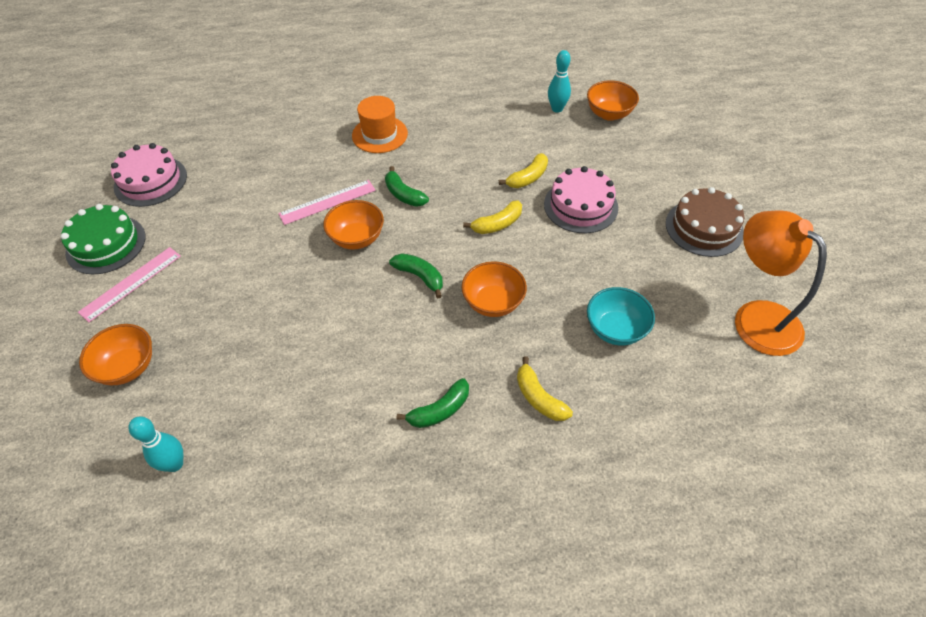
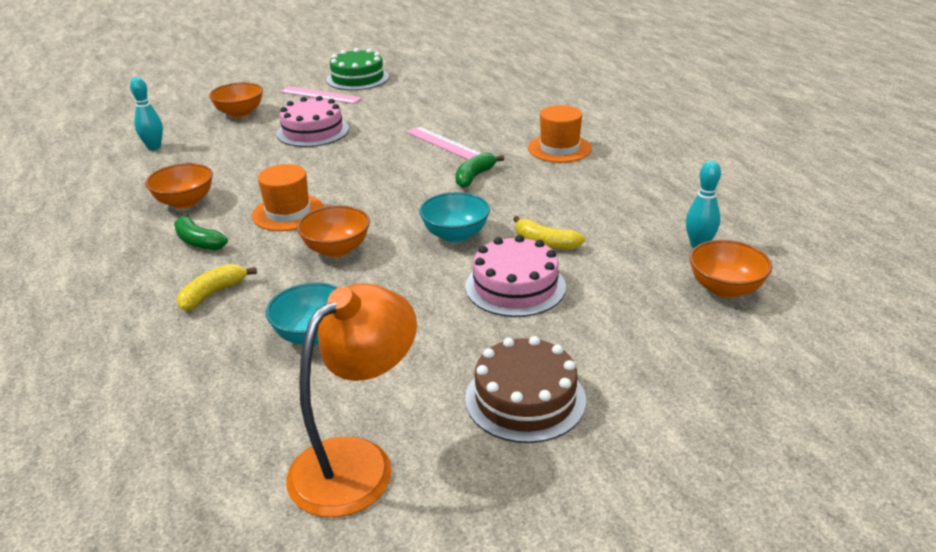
camera: 75 degrees right, 20 degrees down
pink cake [111,143,187,207] -> pink cake moved to [277,96,349,147]
orange bowl [323,200,384,250] -> orange bowl moved to [145,163,213,209]
green banana [389,253,443,298] -> none
yellow banana [463,200,522,234] -> turquoise bowl [419,192,490,242]
none -> orange hat [252,164,324,231]

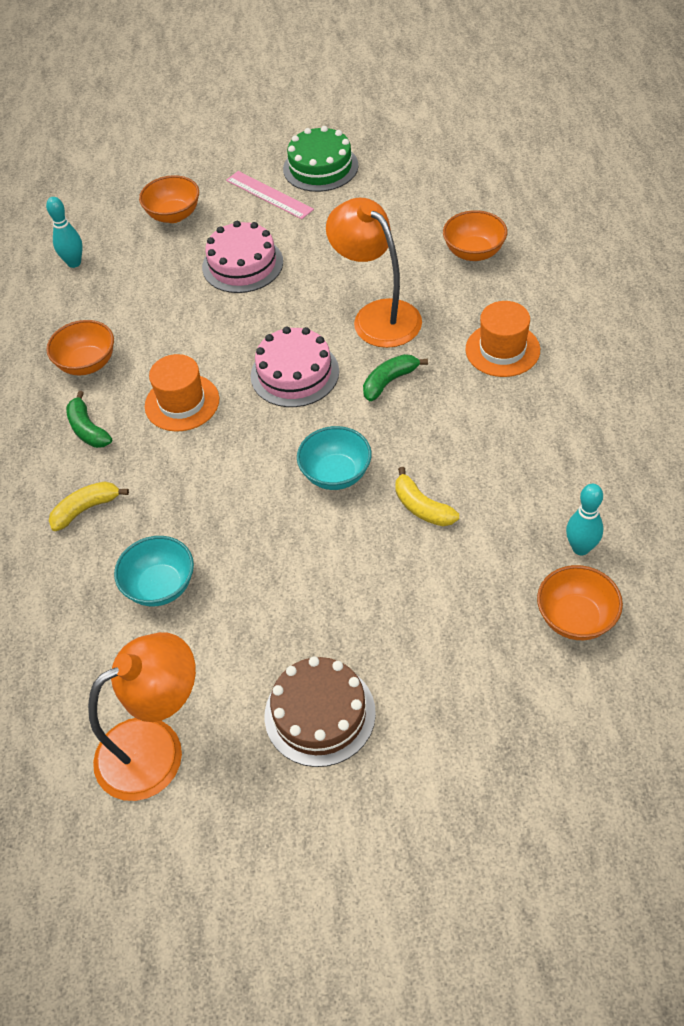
camera: 20 degrees right, 20 degrees up
orange bowl [297,205,370,257] -> orange bowl moved to [443,210,507,261]
pink ruler [406,126,481,160] -> orange lamp [326,198,422,348]
pink cake [465,235,566,317] -> pink cake moved to [251,327,339,407]

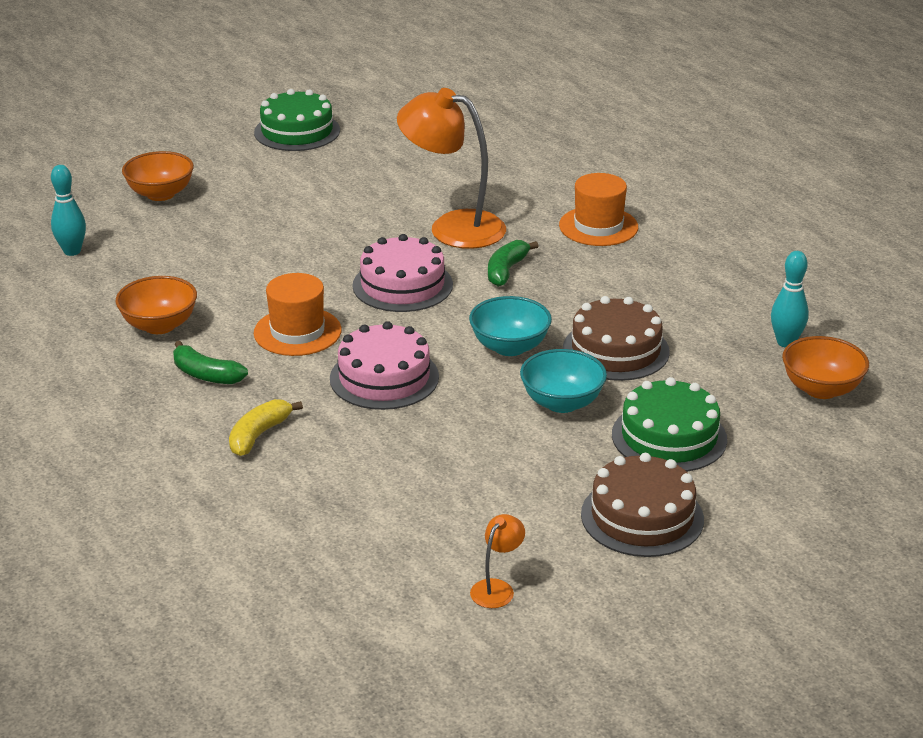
camera: 30 degrees left, 20 degrees down
orange lamp [88,632,196,801] -> orange lamp [470,514,525,608], size x0.43
turquoise bowl [114,536,194,606] -> turquoise bowl moved to [520,349,607,413]
pink cake [202,221,283,293] -> pink cake moved to [330,321,439,410]
pink ruler [226,171,314,219] -> none
yellow banana [395,467,459,526] -> brown cake [563,296,670,381]
orange bowl [443,210,507,261] -> none
none -> green cake [612,377,727,472]

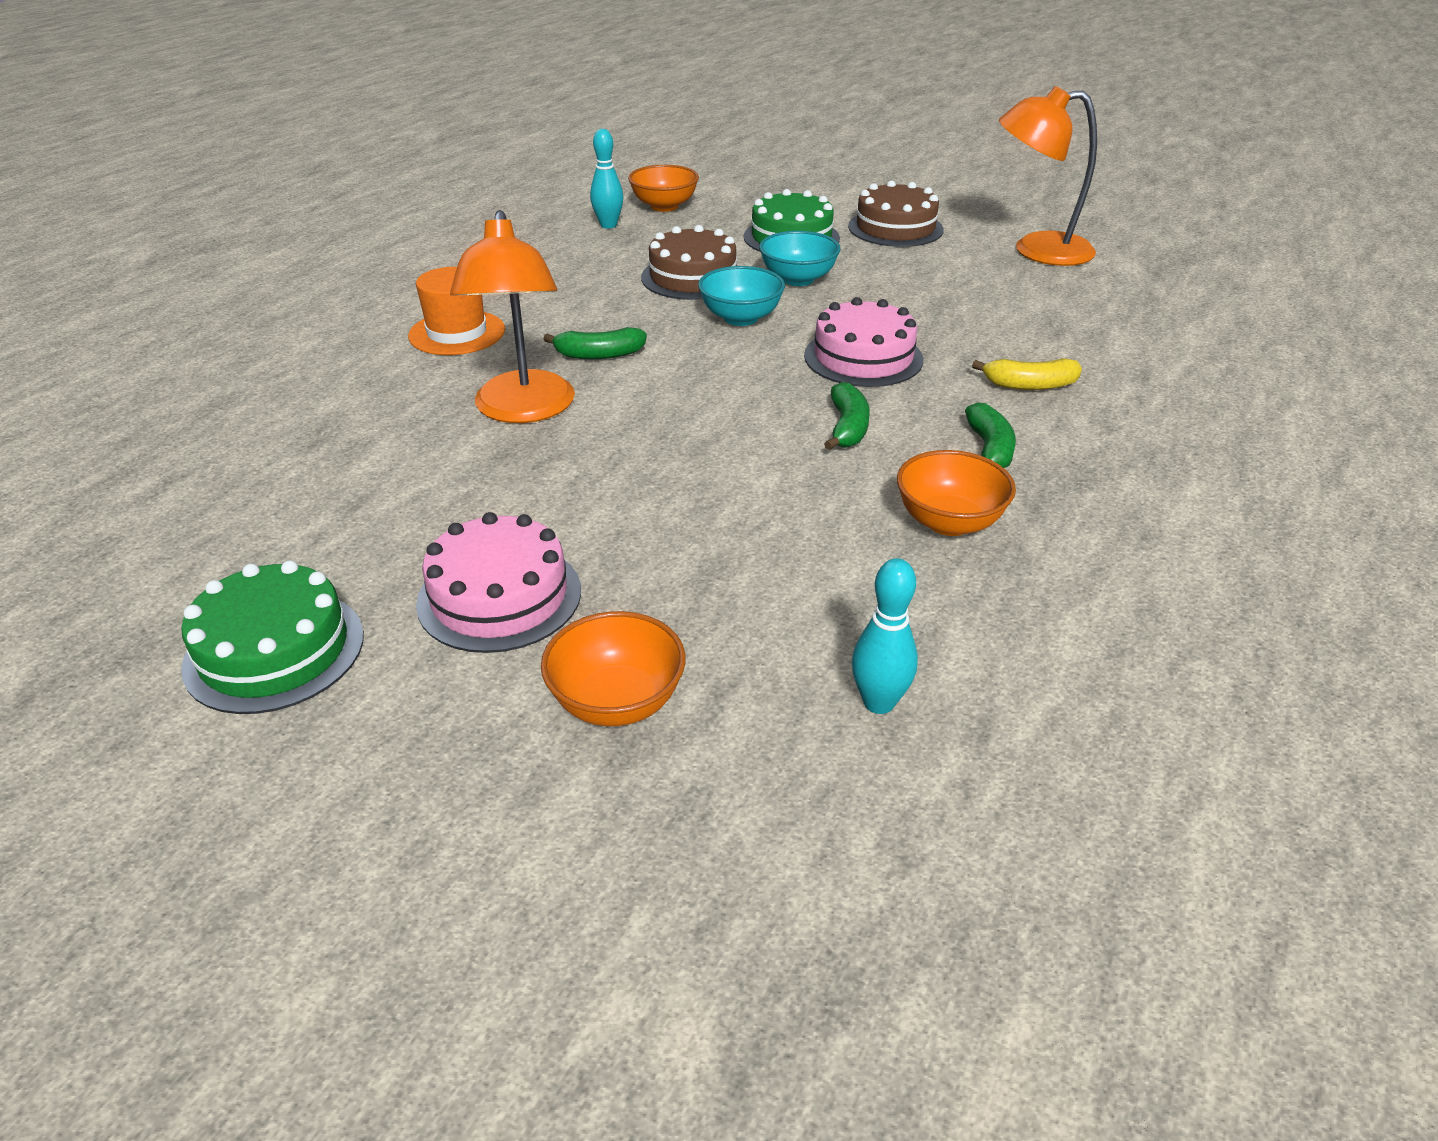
camera: 120 degrees left, 5 degrees up
orange hat [254,273,341,356] -> green banana [824,382,870,450]
pink cake [353,234,453,312] -> pink cake moved to [416,512,581,653]
orange lamp [470,514,525,608] -> orange lamp [999,86,1097,266], size x2.34

